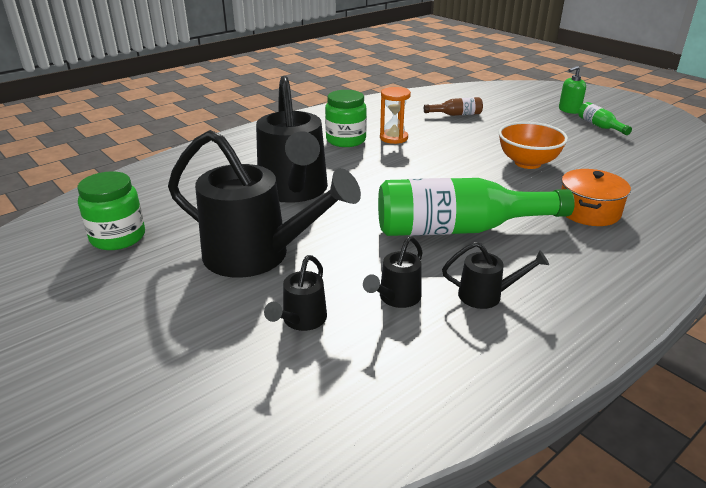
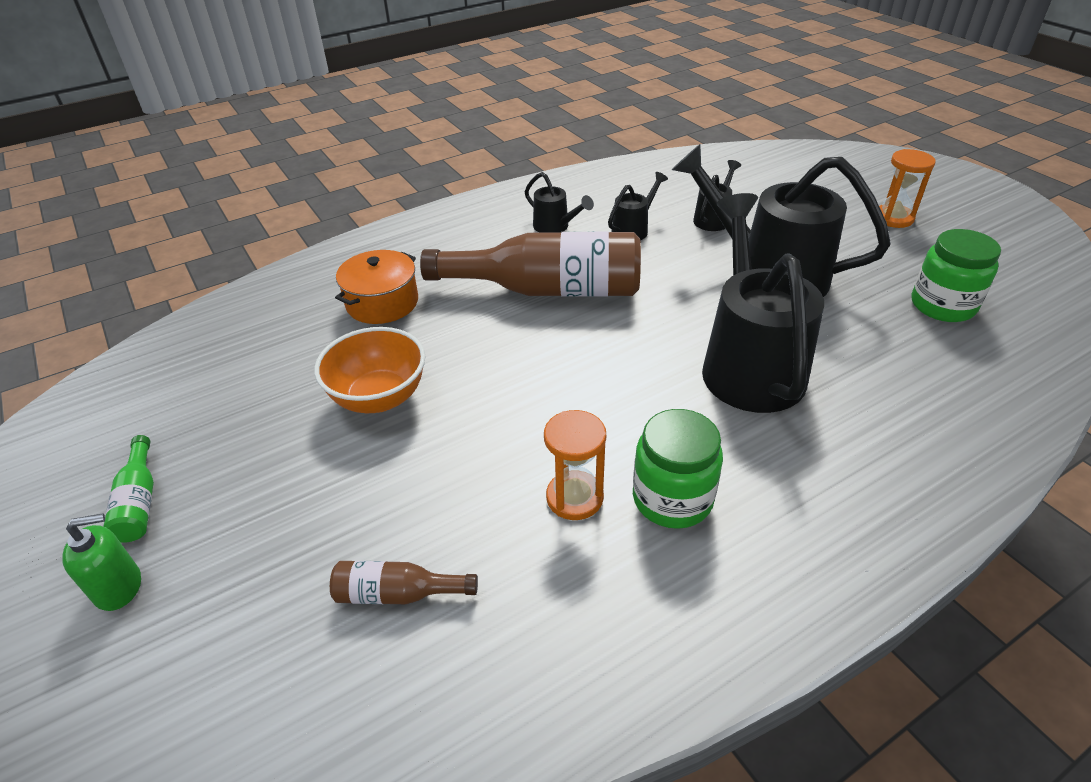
camera: 170 degrees left, 10 degrees up
green bottle [378,178,575,236] -> brown bottle [420,232,641,297]
black watering can [442,242,549,309] -> black watering can turned 150 degrees counterclockwise [525,172,594,233]
none -> orange hourglass [879,149,936,228]

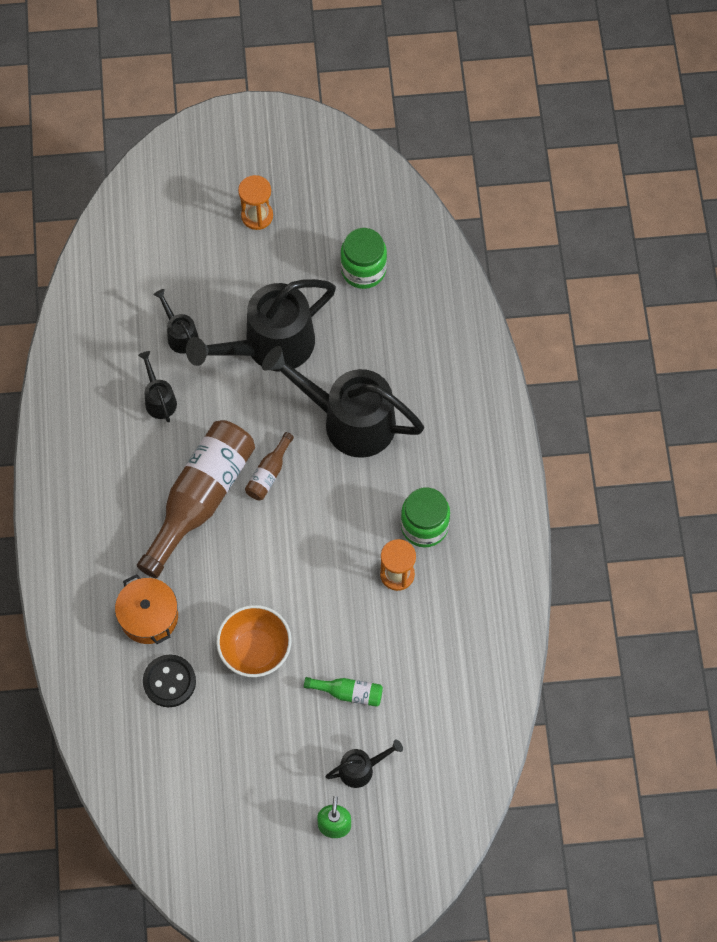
camera: 65 degrees left, 25 degrees up
green bottle [103,435,154,543] -> green bottle moved to [304,677,383,707]
brown bottle [330,561,478,604] -> brown bottle moved to [245,432,294,500]
black watering can [525,172,594,233] -> black watering can moved to [326,740,403,788]
none -> black button [143,654,196,707]

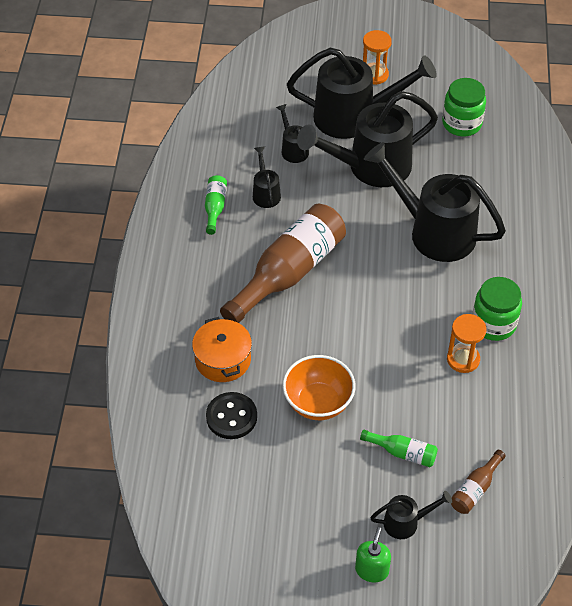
camera: 10 degrees right, 15 degrees down
brown bottle [245,432,294,500] -> brown bottle moved to [451,450,506,514]
none -> green bottle [205,175,227,235]
none -> black watering can [287,47,437,139]

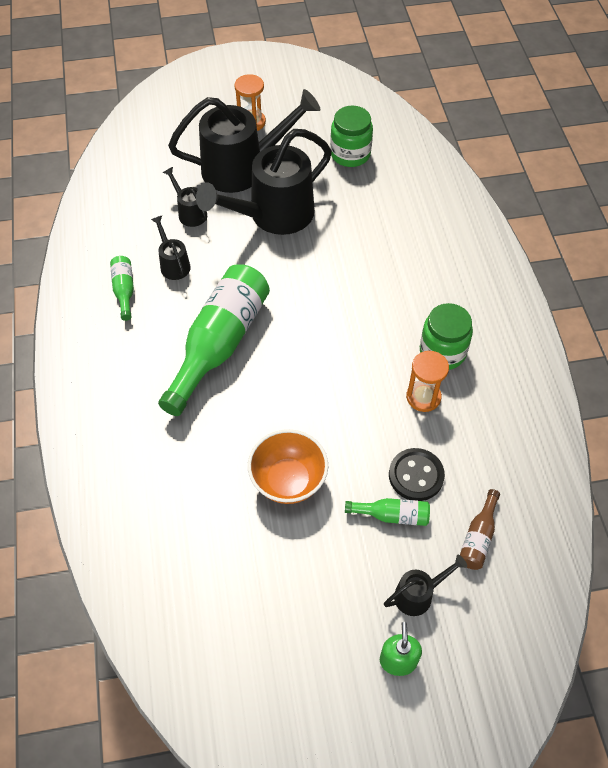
camera: 15 degrees left, 5 degrees up
orange pot [192,317,252,382] -> none
black button [206,392,257,439] -> black button moved to [389,448,445,501]
brown bottle [220,204,346,323] -> green bottle [158,264,270,416]
black watering can [364,142,506,262] -> none

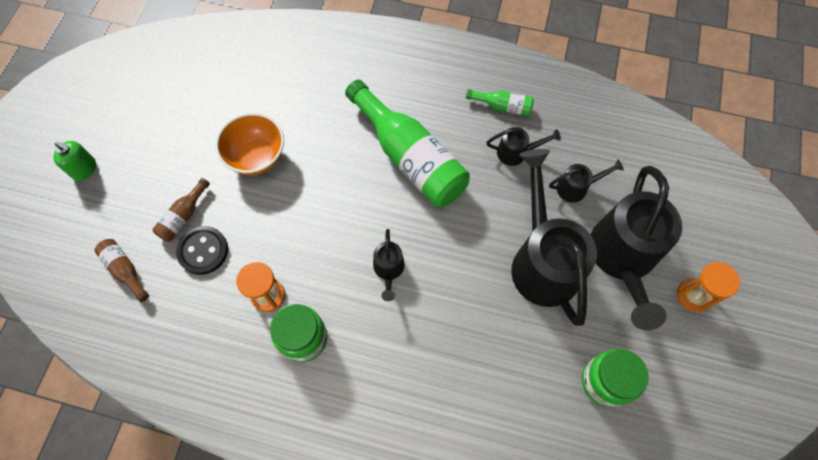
camera: 115 degrees right, 10 degrees up
green bottle [345,498,430,526] -> brown bottle [153,178,210,242]
black watering can [384,555,467,616] -> black watering can moved to [373,229,405,301]

